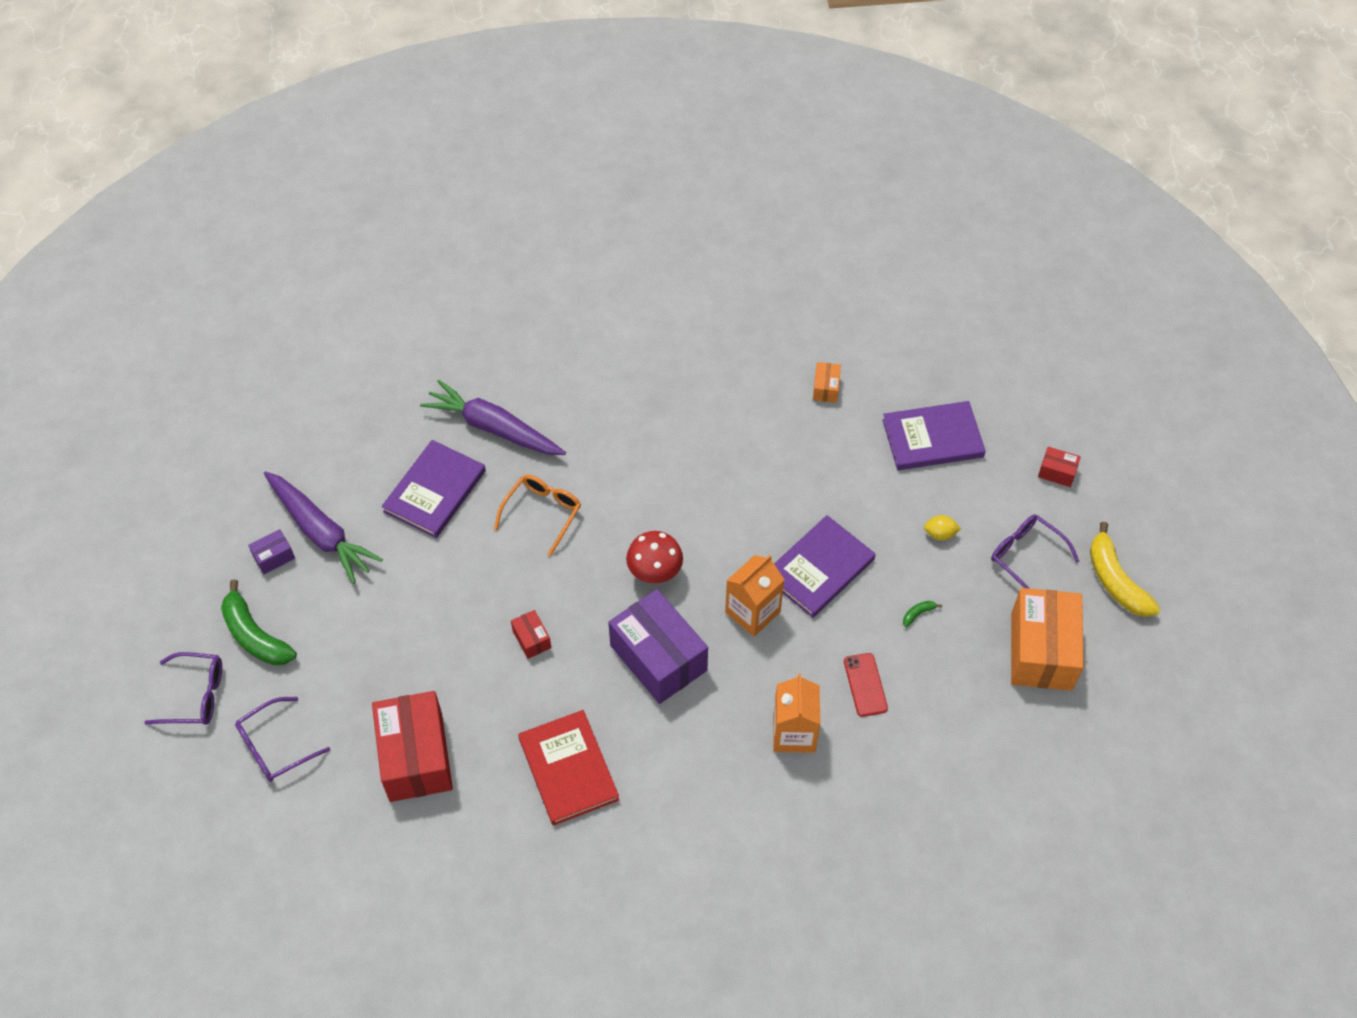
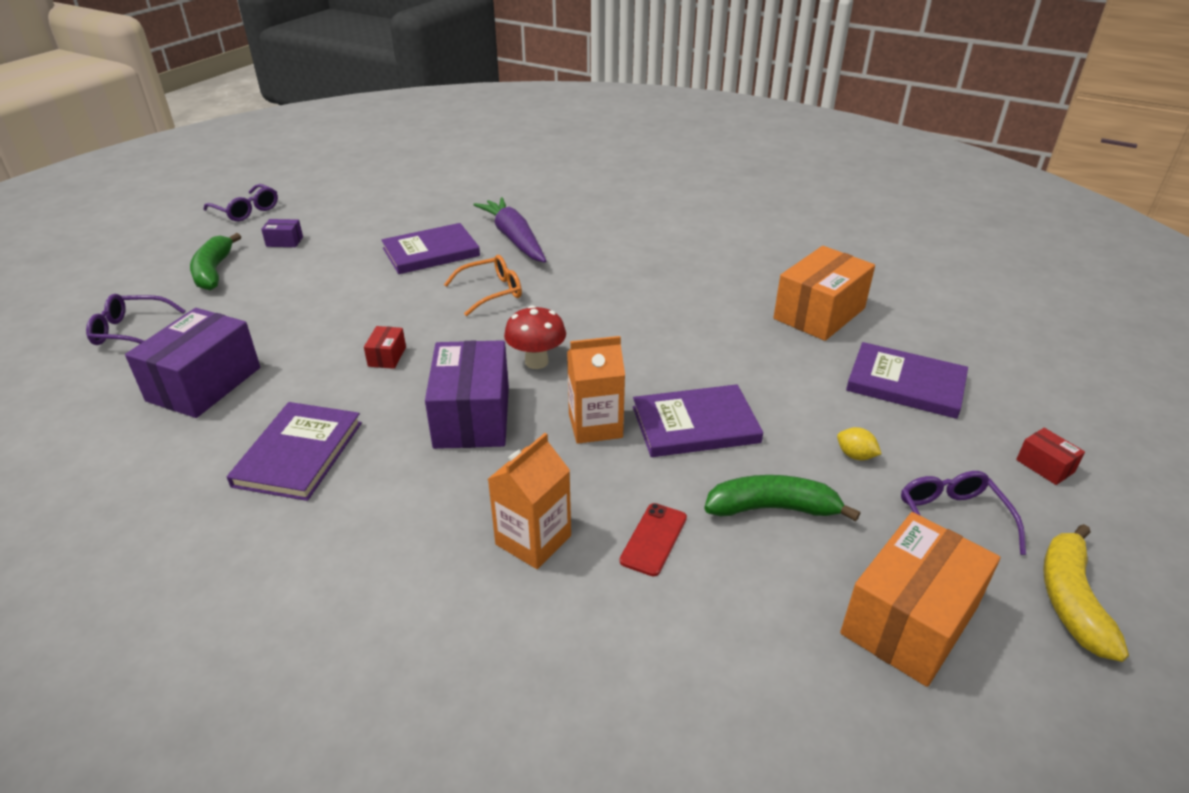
camera: 35 degrees right, 20 degrees down
purple glasses [144,652,222,725] -> purple glasses moved to [203,184,278,221]
purple carrot [264,471,383,584] -> none
red box [372,691,453,802] -> purple box [125,308,260,418]
red book [518,710,619,826] -> purple book [227,402,362,501]
orange box [813,362,841,403] -> orange box [773,246,875,341], size x2.29
green banana [903,601,942,627] -> green banana [704,475,860,521], size x2.47

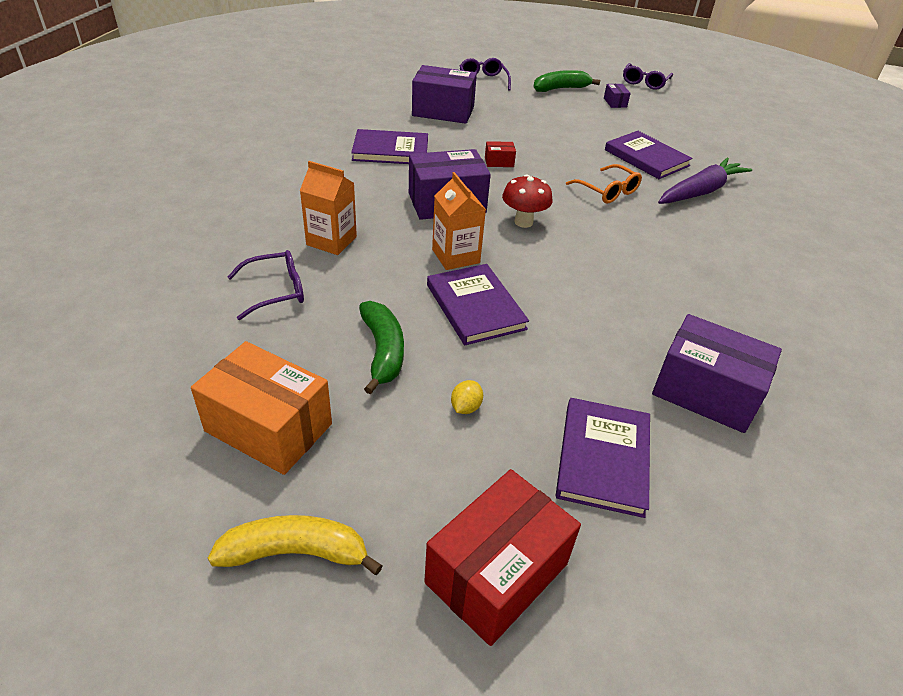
camera: 75 degrees right, 5 degrees up
red phone [620,503,687,576] -> none
orange box [773,246,875,341] -> purple box [652,314,782,433]
purple glasses [901,471,1026,555] -> purple glasses moved to [228,250,304,320]
red box [1016,428,1085,485] -> red box [424,469,581,646], size x2.29

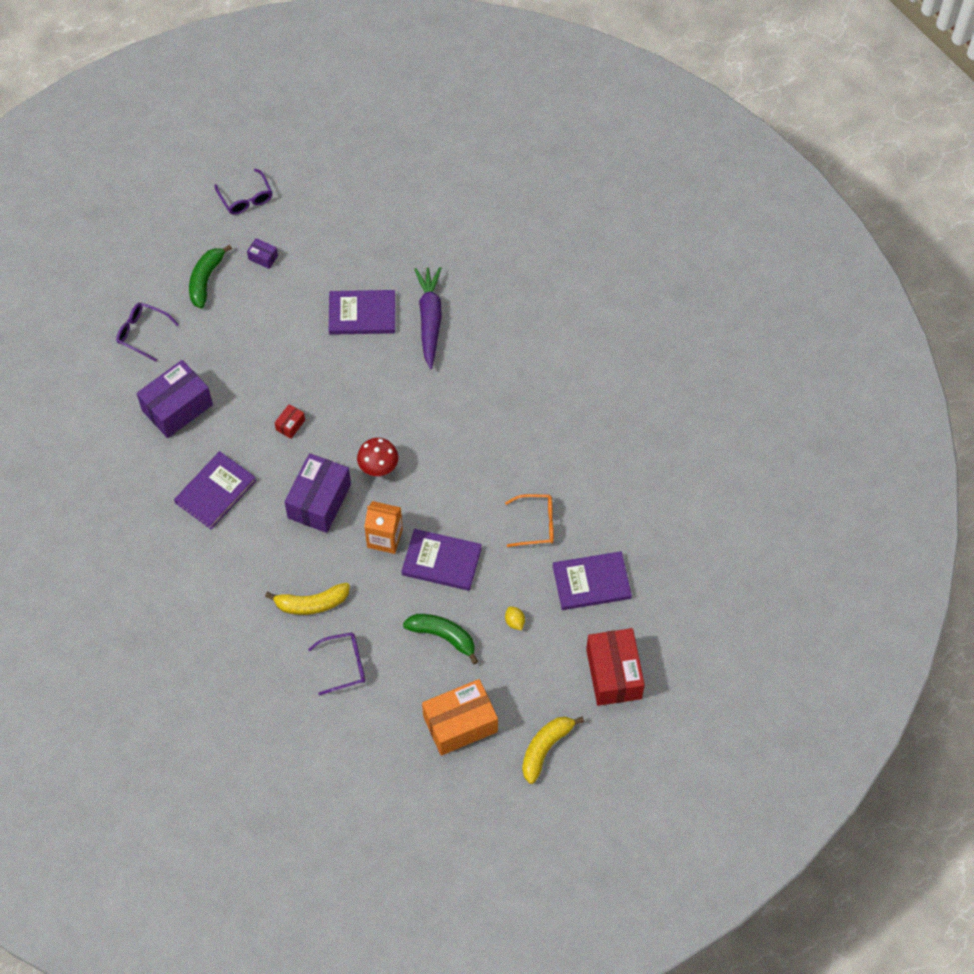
camera: 50 degrees left, 20 degrees up
purple glasses [228,250,304,320] -> purple glasses turned 60 degrees clockwise [308,632,365,695]
orange carton [300,161,357,255] -> yellow banana [265,583,350,615]
purple book [556,398,650,518] -> purple book turned 60 degrees counterclockwise [553,551,632,610]
orange glasses [566,164,642,204] -> orange glasses moved to [505,494,554,547]
purple box [652,314,782,433] -> none

